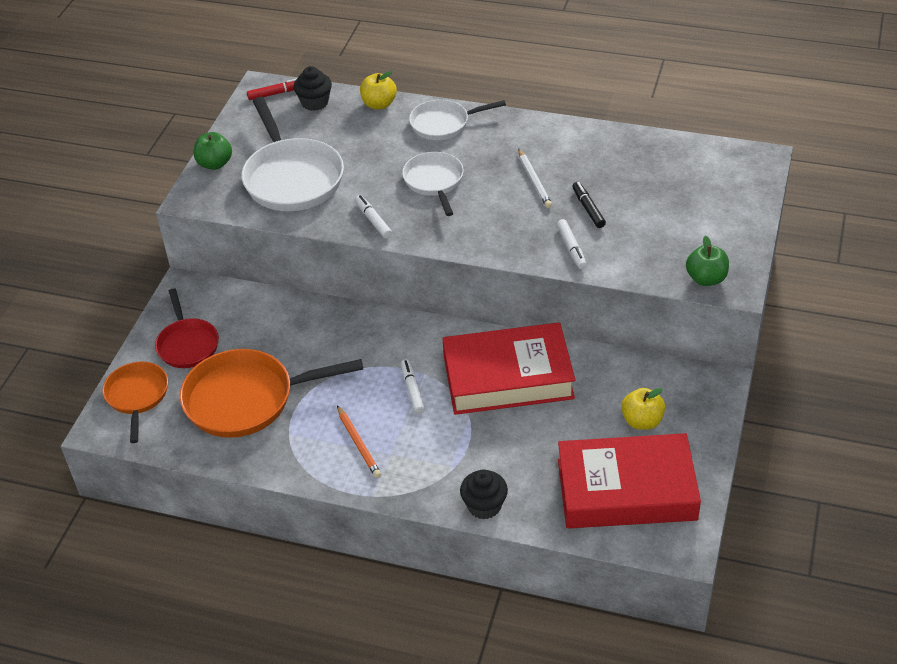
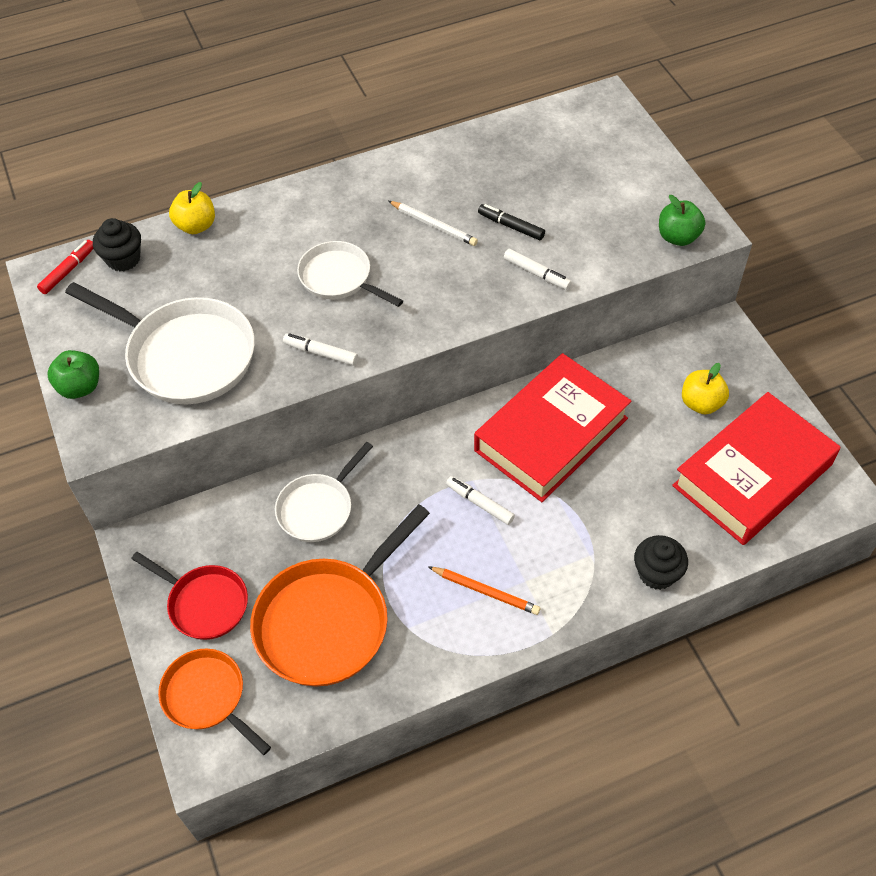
camera: 40 degrees left, 10 degrees up
white pan [409,100,506,140] -> white pan moved to [275,442,373,542]

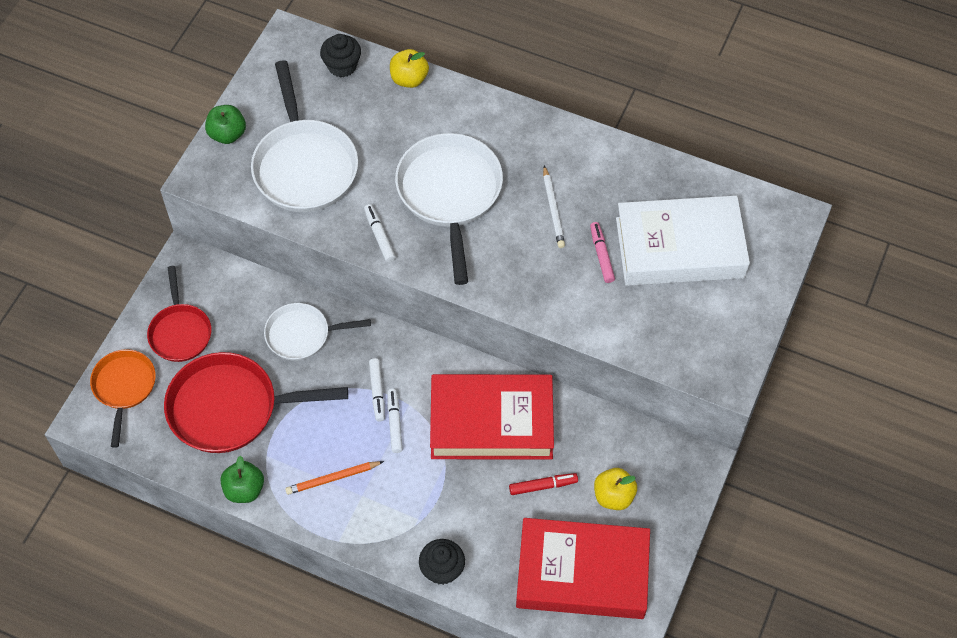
camera: 45 degrees right, 5 degrees up
red marker [37,240,93,294] -> red marker moved to [509,473,578,495]
orange pan [250,504,430,687] -> red pan [164,352,348,453]
white pan [297,241,403,307] -> white pan [395,133,503,285], size x1.67
orange pencil [429,567,540,615] -> orange pencil turned 90 degrees clockwise [285,461,384,495]
black marker [478,204,545,240] -> pink marker [590,222,615,283]
white marker [504,249,572,290] -> white marker moved to [369,358,385,421]
green apple [659,195,705,246] -> green apple moved to [221,456,264,503]
none -> white book [616,196,750,286]

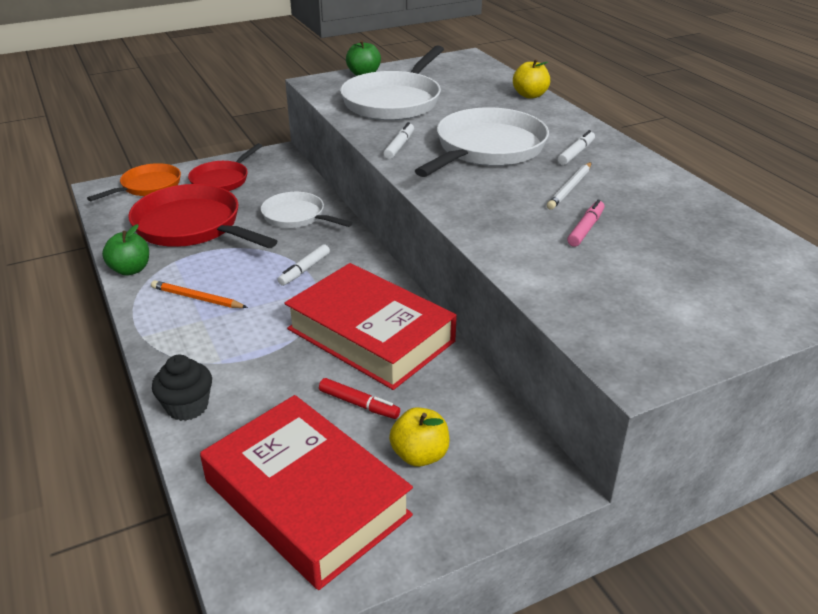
camera: 40 degrees right, 25 degrees down
black cupcake [320,34,361,77] -> none
white marker [388,389,403,453] -> white marker moved to [558,130,595,165]
white book [616,196,750,286] -> none

